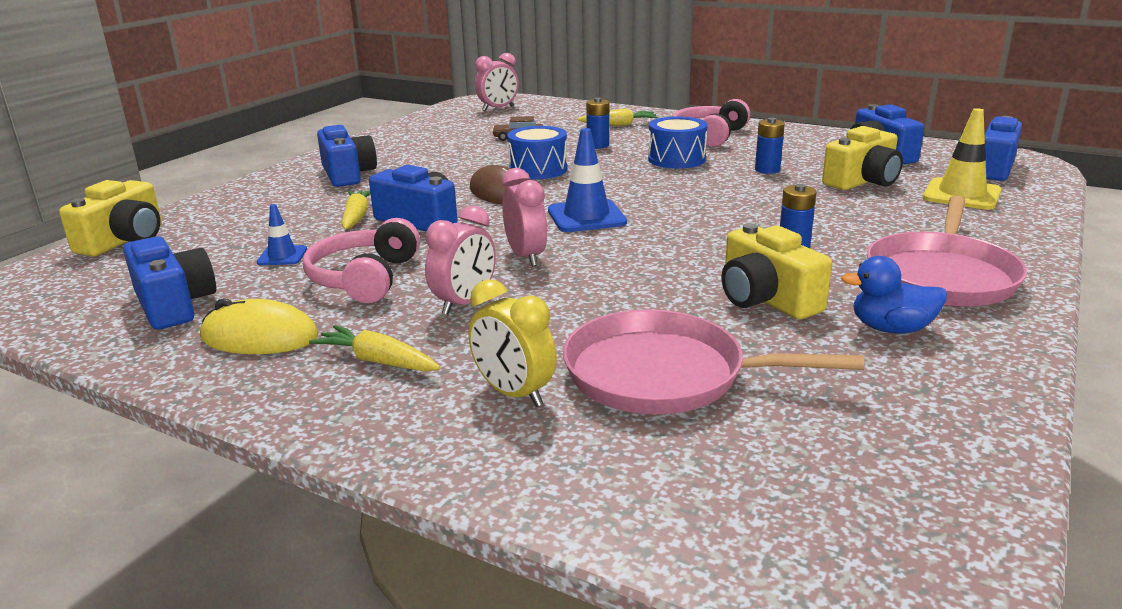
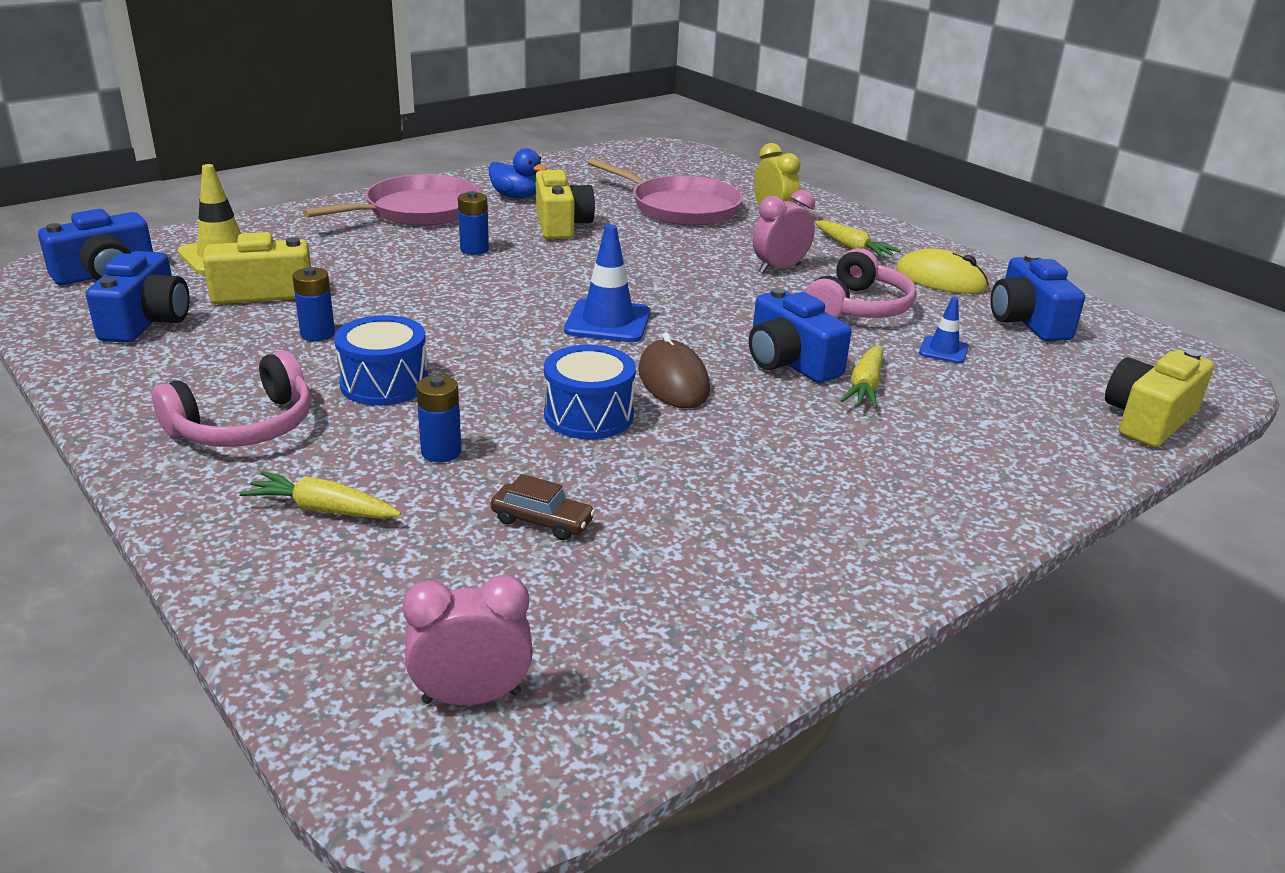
camera: 160 degrees left, 5 degrees up
blue camera [317,125,377,187] -> none
pink clock [502,168,548,266] -> none

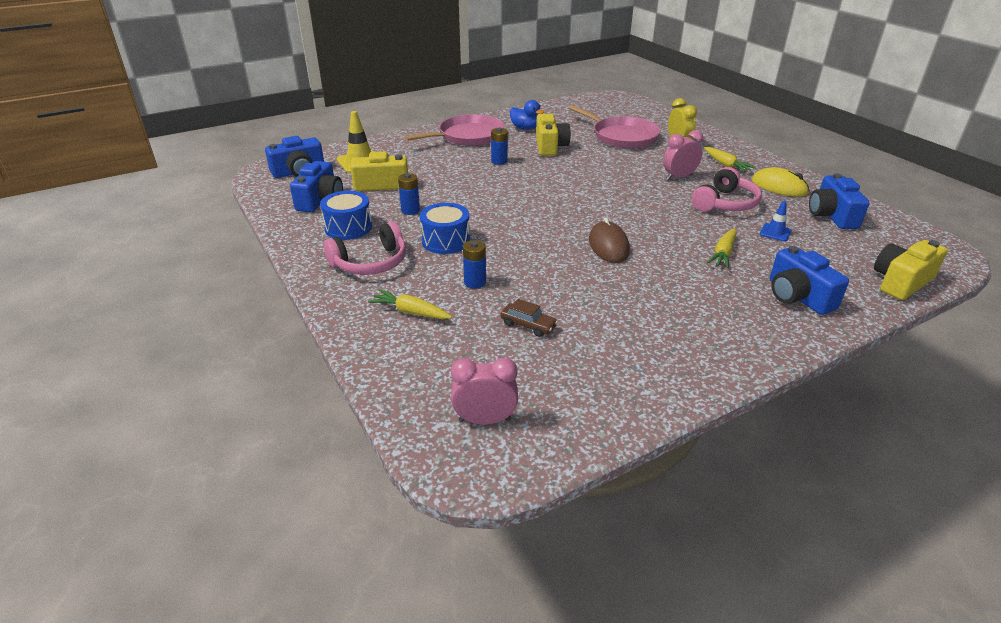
camera: 10 degrees right, 5 degrees up
blue drum [544,345,636,439] -> blue drum moved to [320,191,372,240]
blue traffic cone [564,224,651,342] -> none
blue camera [749,288,852,383] -> blue camera moved to [770,246,849,315]

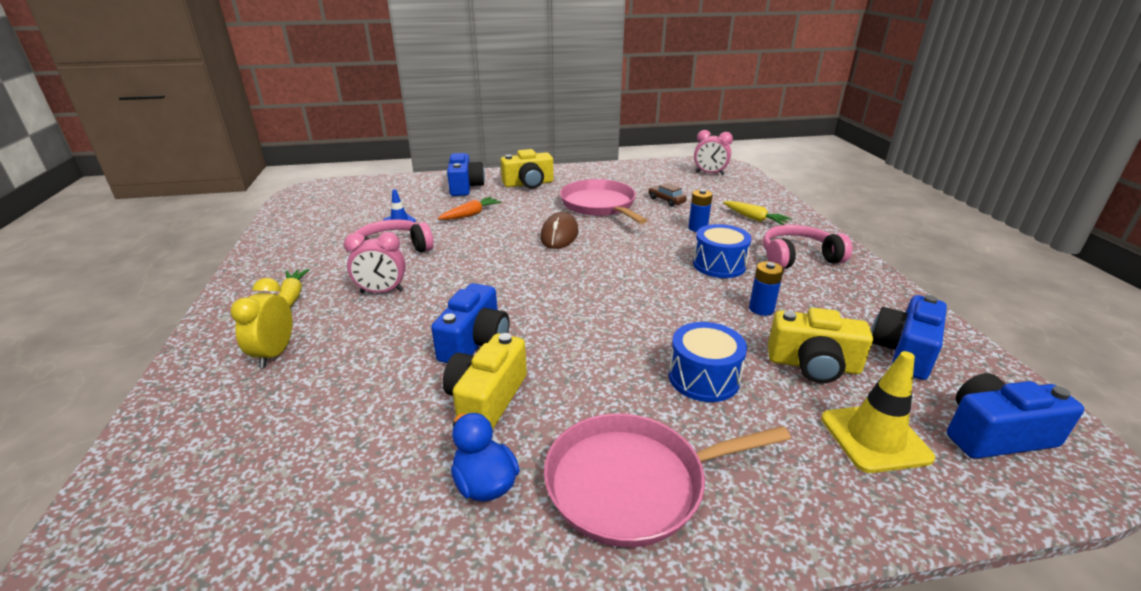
camera: 160 degrees left, 5 degrees down
blue drum [320,191,372,240] -> blue drum moved to [669,322,747,402]
blue battery [491,128,508,165] -> none
pink pan [568,105,660,148] -> pink pan moved to [560,179,648,224]
yellow carrot [707,228,737,268] -> orange carrot [438,197,502,220]
yellow mouse [752,167,810,197] -> none
blue camera [809,173,870,229] -> blue camera moved to [431,283,509,363]
yellow camera [874,240,948,300] -> yellow camera moved to [500,149,554,189]

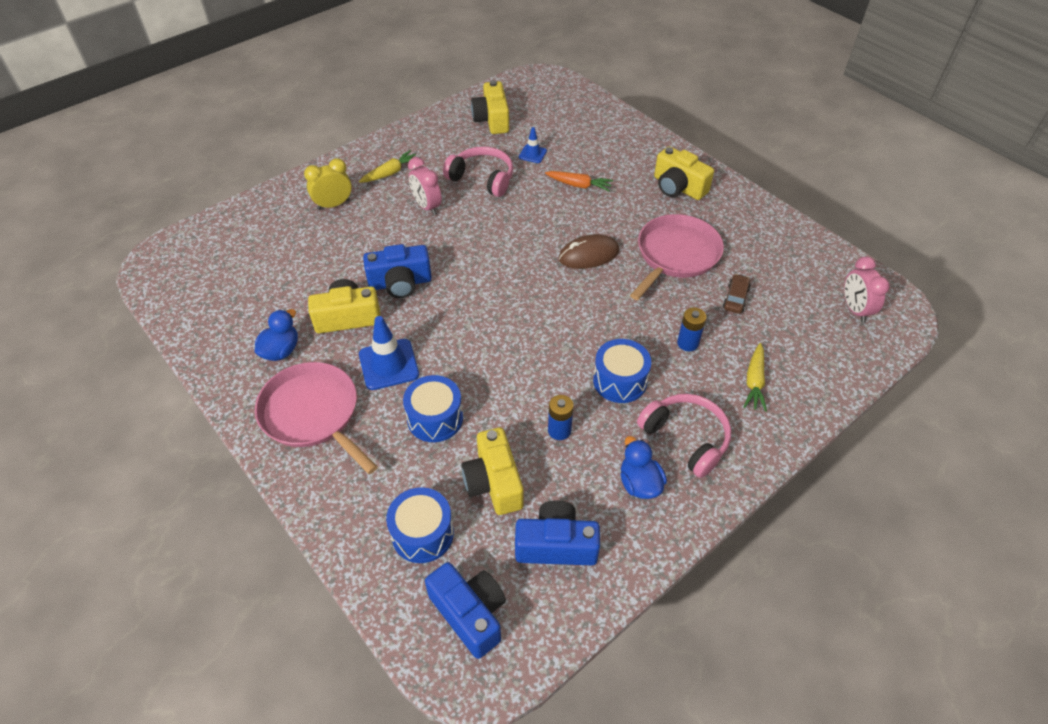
camera: 60 degrees right, 20 degrees up
blue camera [447,153,485,196] -> none
yellow traffic cone [821,351,935,473] -> blue drum [386,487,454,563]
none -> blue traffic cone [359,316,419,390]
none -> yellow camera [471,80,509,134]
none -> blue duck [621,436,667,499]

